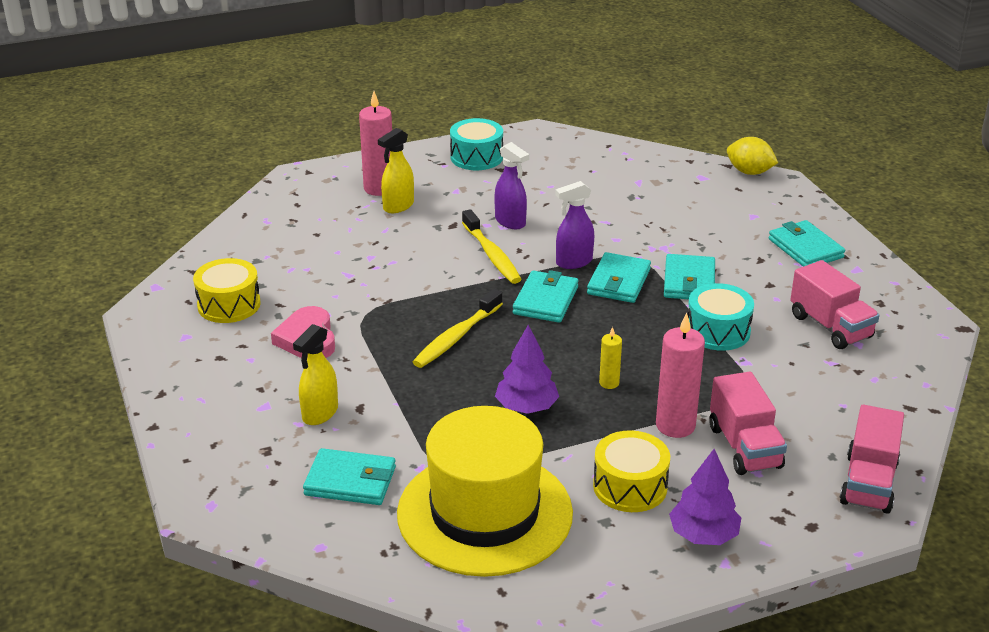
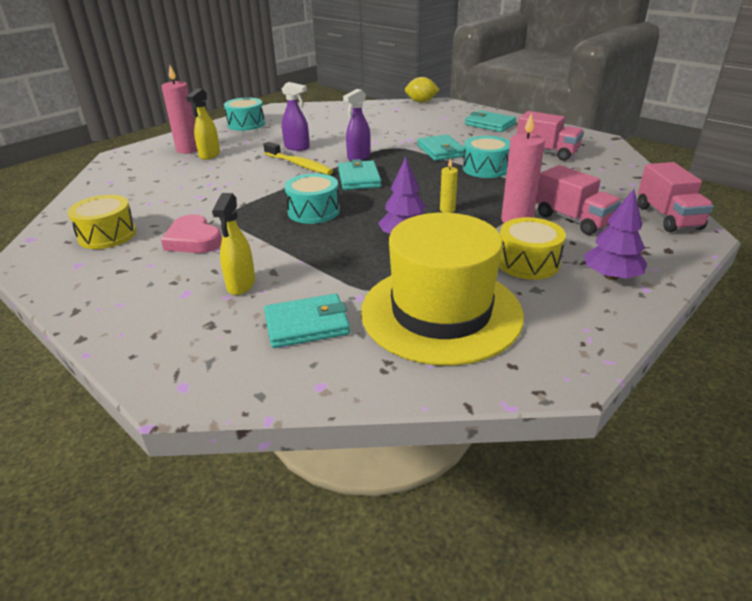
camera: 25 degrees left, 0 degrees up
yellow toothbrush [413,289,503,368] -> turquoise drum [285,173,340,224]
turquoise wallet [587,252,651,303] -> none

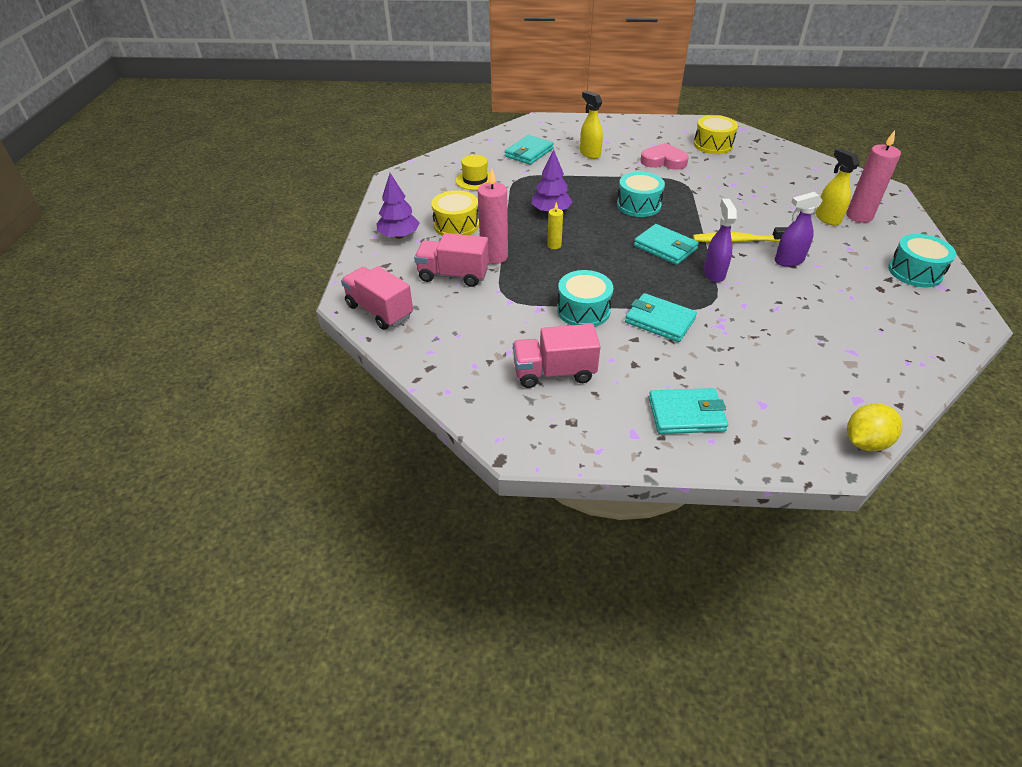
camera: 140 degrees right, 10 degrees up
yellow hat [361,213,524,366] -> yellow hat [456,155,490,190], size x0.41

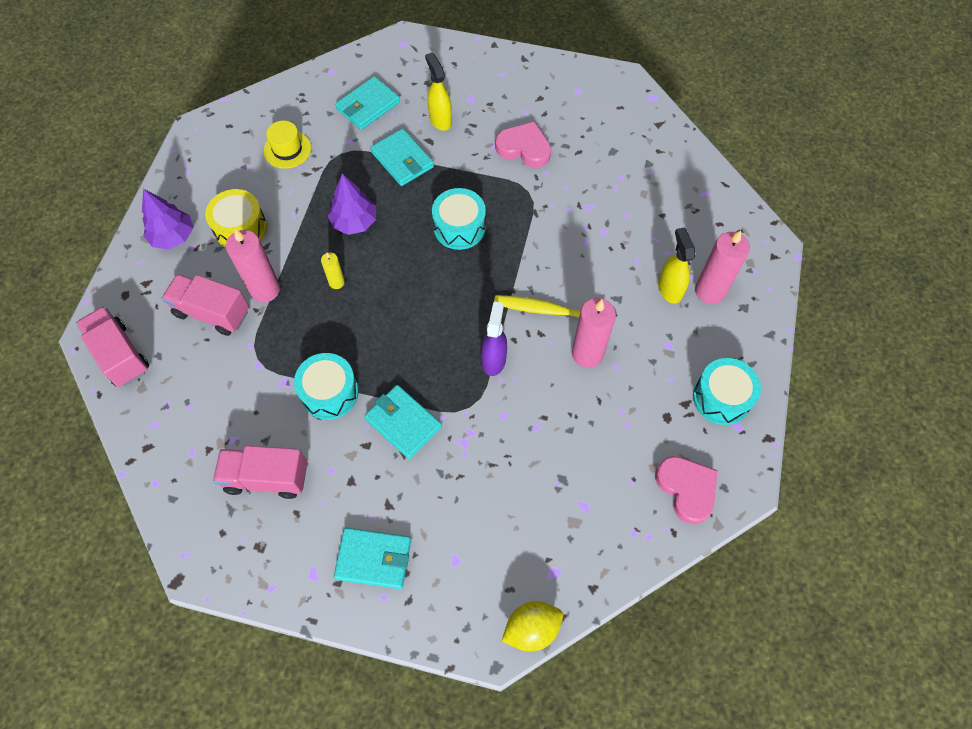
camera: 10 degrees right, 20 degrees up
turquoise wallet [634,224,699,265] -> turquoise wallet moved to [370,128,434,186]
yellow drum [694,115,738,154] -> none
purple spray bottle [775,192,823,267] -> pink candle [572,298,616,368]
none -> pink heart [655,456,718,524]

